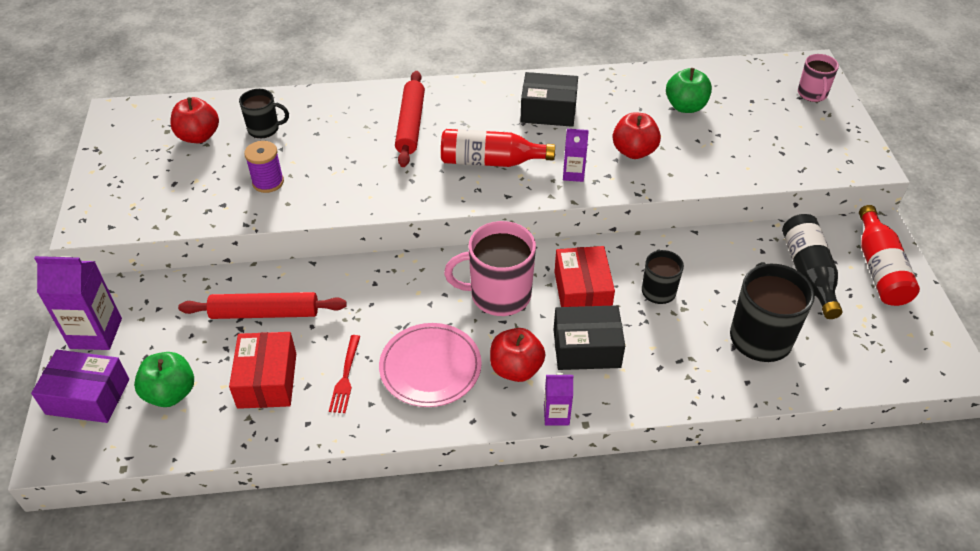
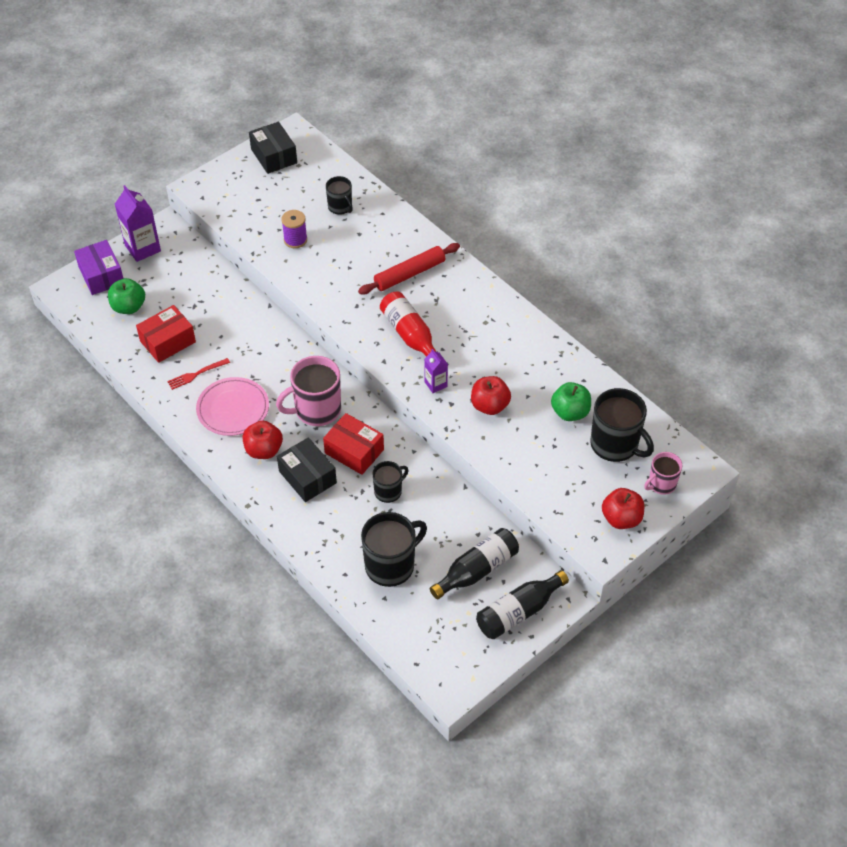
camera: 55 degrees right, 5 degrees up
red apple [170,97,219,143] -> red apple moved to [602,488,644,529]
red rolling pin [178,292,347,319] -> none
pink mug [444,221,536,316] -> pink mug turned 75 degrees counterclockwise [276,356,341,426]
black box [520,72,578,127] -> black box moved to [249,122,297,174]
purple carton [544,373,574,425] -> none
red box [554,246,615,307] -> red box turned 75 degrees clockwise [323,413,384,475]
red bottle [859,205,920,306] -> black bottle [476,570,569,639]
none -> black mug [590,388,654,462]

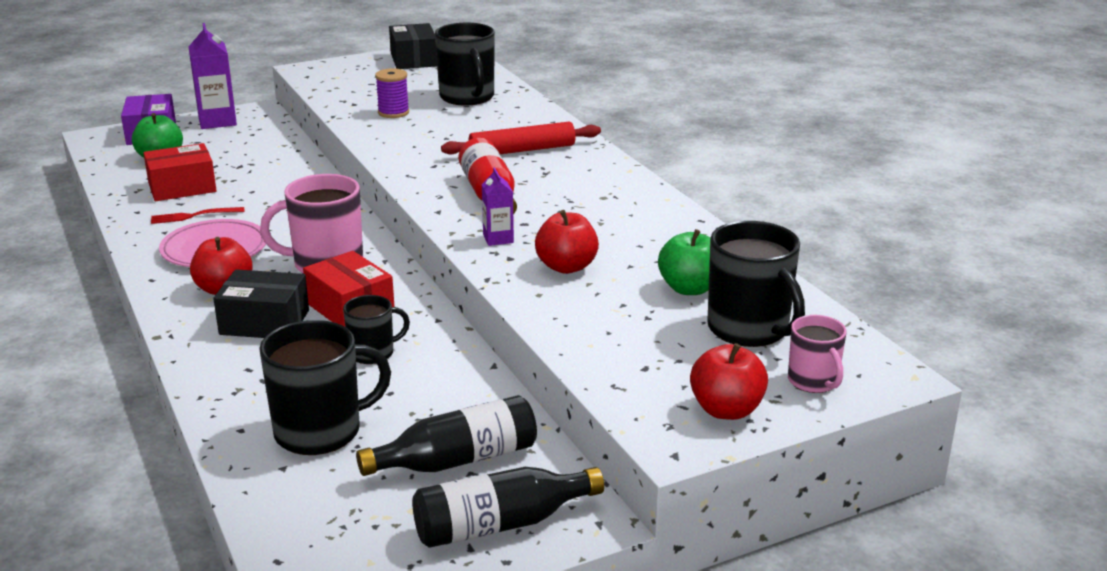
camera: 15 degrees right, 25 degrees down
black box [277,437,337,502] -> black box turned 60 degrees counterclockwise [213,269,309,338]
black mug [326,176,353,215] -> black mug [435,23,495,105], size x1.73
pink mug [644,452,682,495] -> pink mug turned 90 degrees counterclockwise [788,315,846,393]

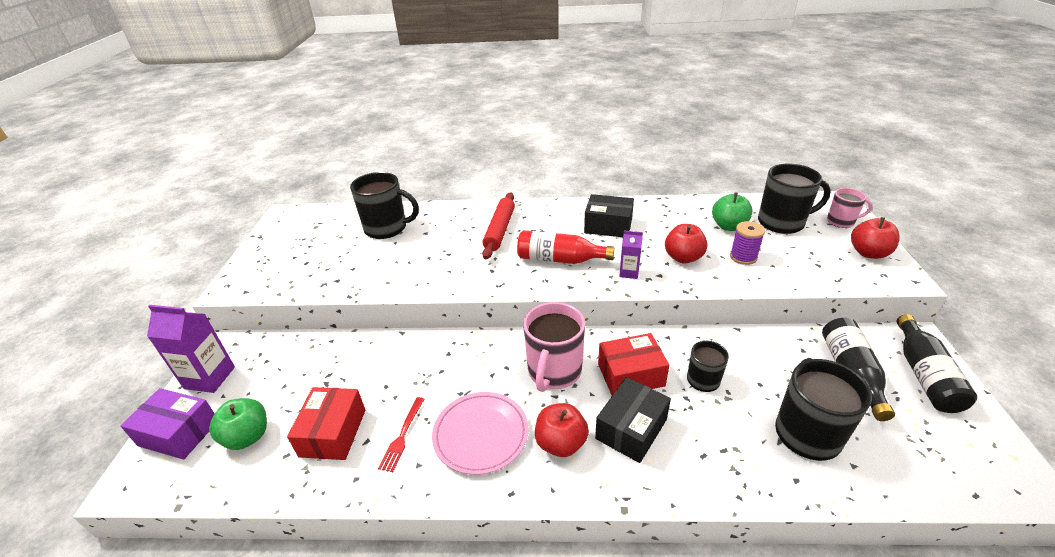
camera: 60 degrees left, 10 degrees up
purple spool [375,68,409,118] -> purple spool moved to [730,221,765,265]
black box [389,23,437,69] -> black box moved to [584,194,634,237]

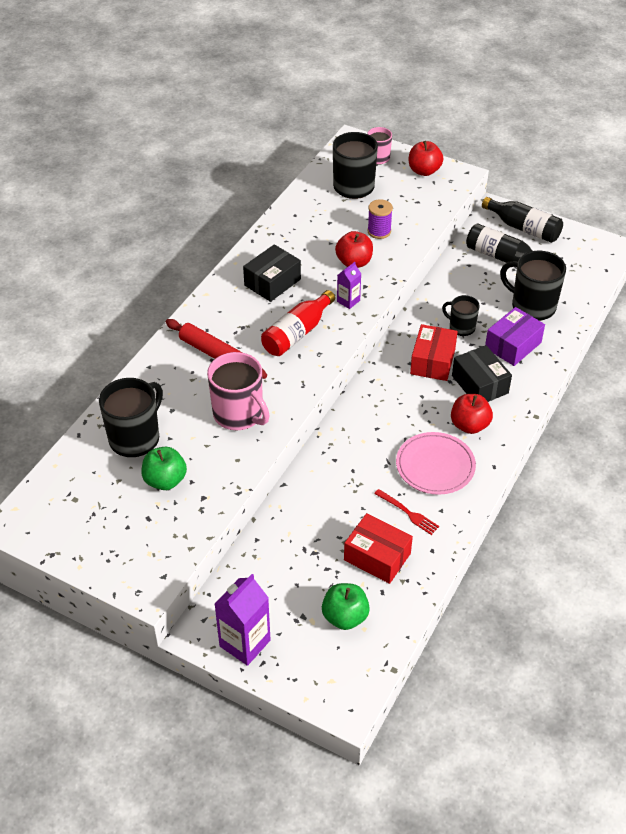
camera: 65 degrees left, 10 degrees up
purple box [120,388,215,460] -> purple box moved to [485,307,545,366]
pink mug [523,302,585,392] -> pink mug moved to [207,352,270,431]
green apple [712,193,753,231] -> green apple moved to [141,447,187,490]

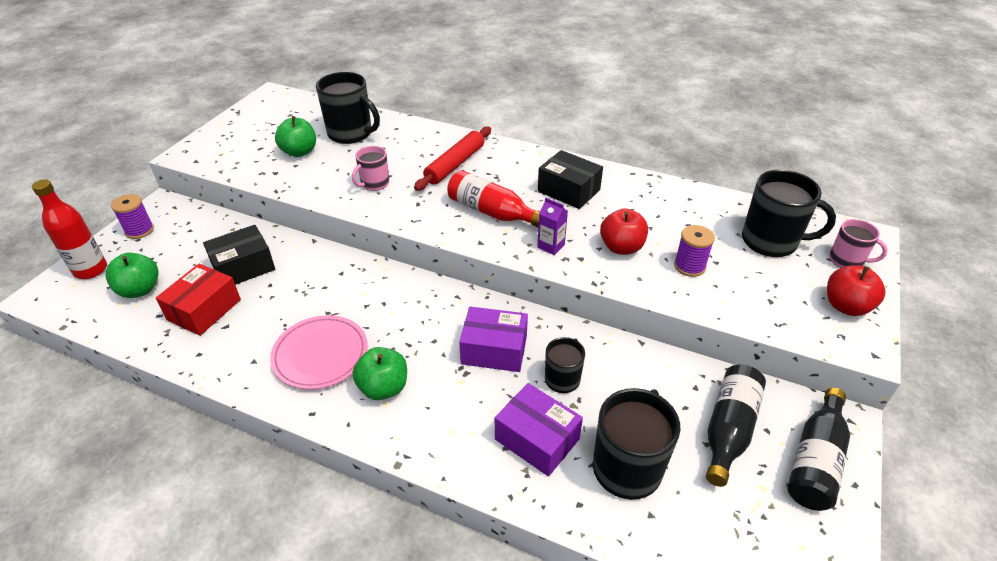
camera: 85 degrees right, 5 degrees down
pink mug [207,352,270,431] -> pink mug [352,146,389,191], size x0.58
purple carton [215,574,271,666] -> purple spool [111,194,154,239]
red fork [374,489,439,535] -> none
red box [410,324,458,381] -> purple box [459,307,528,372]
red apple [451,394,493,434] -> green apple [353,347,407,400]
black box [452,345,512,402] -> black box moved to [203,225,275,285]
none -> red bottle [32,179,107,279]

